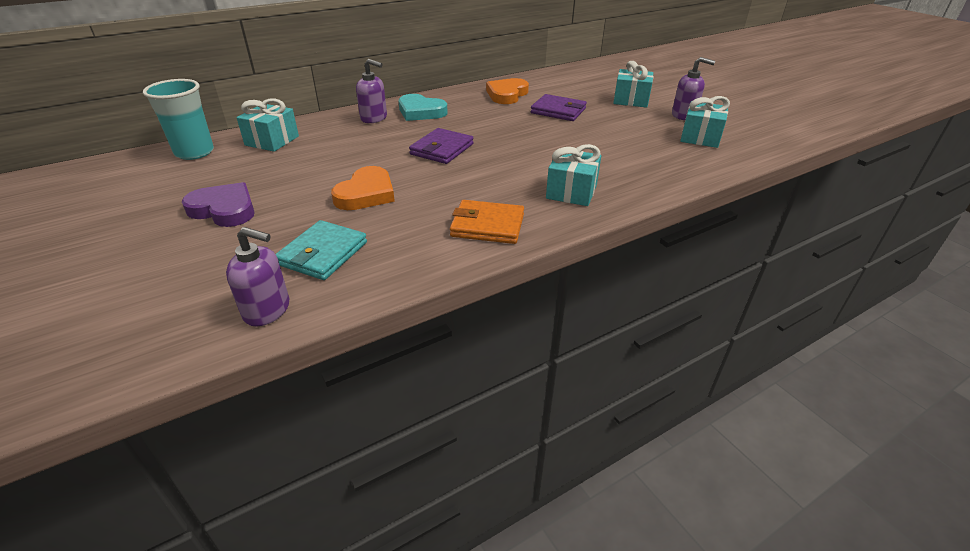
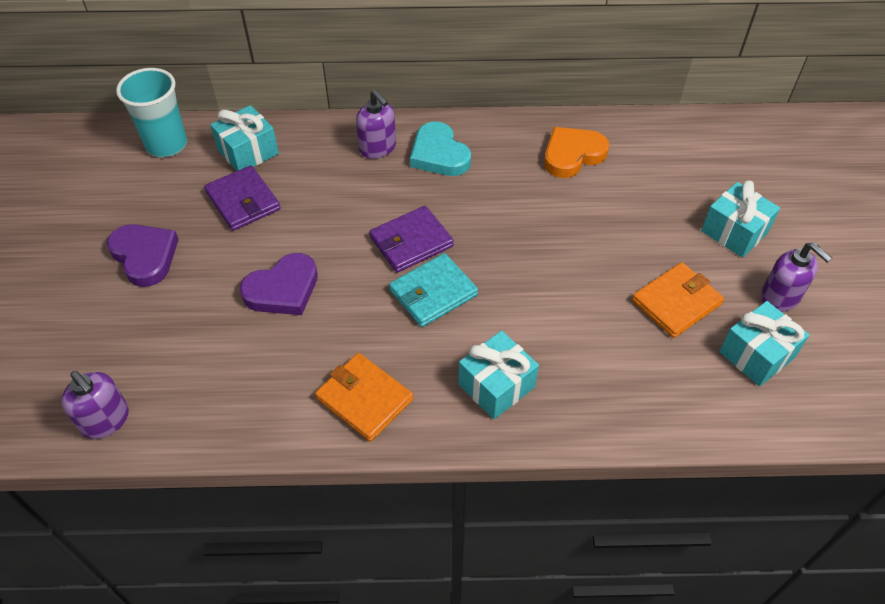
camera: 30 degrees right, 15 degrees up
turquoise wallet [276,220,367,280] -> turquoise wallet moved to [389,253,478,327]
orange heart [331,166,395,210] -> purple heart [240,253,318,315]
purple wallet [531,94,587,121] -> purple wallet moved to [204,165,281,231]
none -> orange wallet [632,262,724,338]

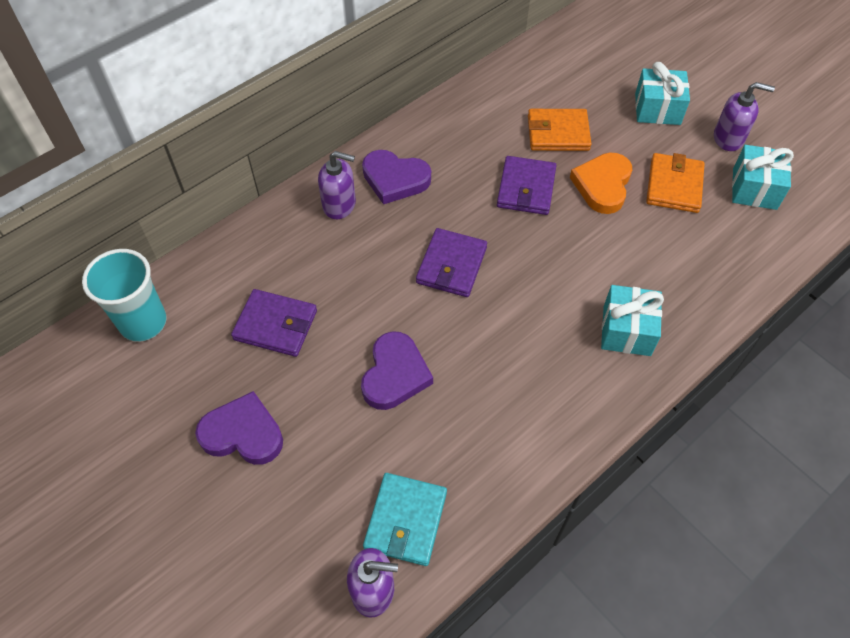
camera: 40 degrees left, 5 degrees up
turquoise gift [210,105,279,171] -> none
orange wallet [315,353,413,442] -> orange wallet moved to [528,109,592,151]
turquoise wallet [389,253,478,327] -> turquoise wallet moved to [363,473,447,566]
turquoise heart [410,122,471,176] -> purple heart [362,150,431,204]
orange heart [544,127,609,178] -> orange heart moved to [570,153,632,214]
none -> purple wallet [497,156,556,215]

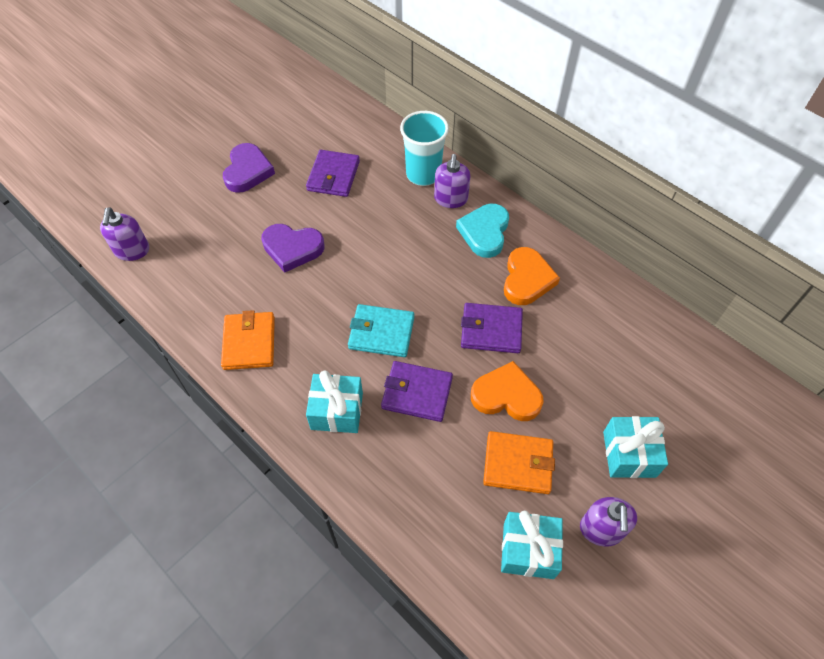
camera: 85 degrees right, 0 degrees up
turquoise cup [82,249,166,342] -> turquoise cup moved to [400,111,449,186]
purple heart [362,150,431,204] -> turquoise heart [456,204,509,258]
turquoise wallet [363,473,447,566] -> turquoise wallet moved to [348,304,414,357]
purple wallet [416,228,487,297] -> purple wallet moved to [381,361,453,422]
orange wallet [528,109,592,151] -> orange wallet moved to [221,310,275,370]
none -> orange heart [504,247,560,305]

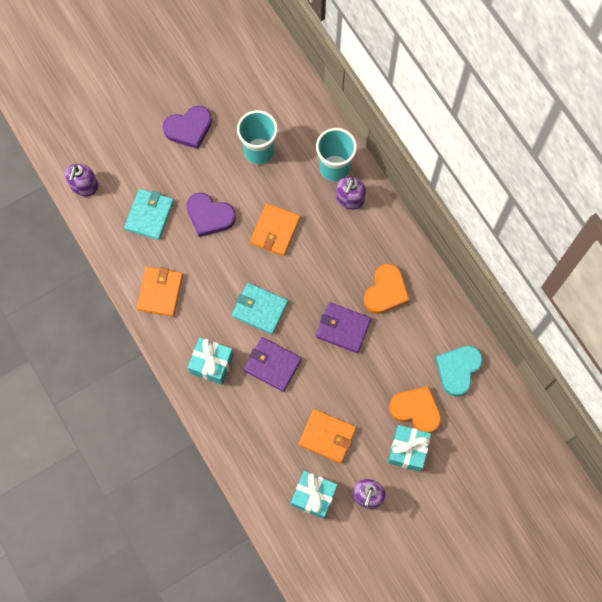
camera: 15 degrees right, 15 degrees up
purple heart [223,143,275,193] -> purple heart turned 45 degrees clockwise [163,106,212,149]
purple wallet [306,150,360,197] -> turquoise cup [237,110,278,164]
turquoise heart [456,204,509,258] -> turquoise heart moved to [436,346,483,397]
orange heart [471,361,544,421] -> orange heart moved to [389,386,441,433]
none -> turquoise wallet [124,189,174,240]
none -> orange wallet [250,203,300,256]

